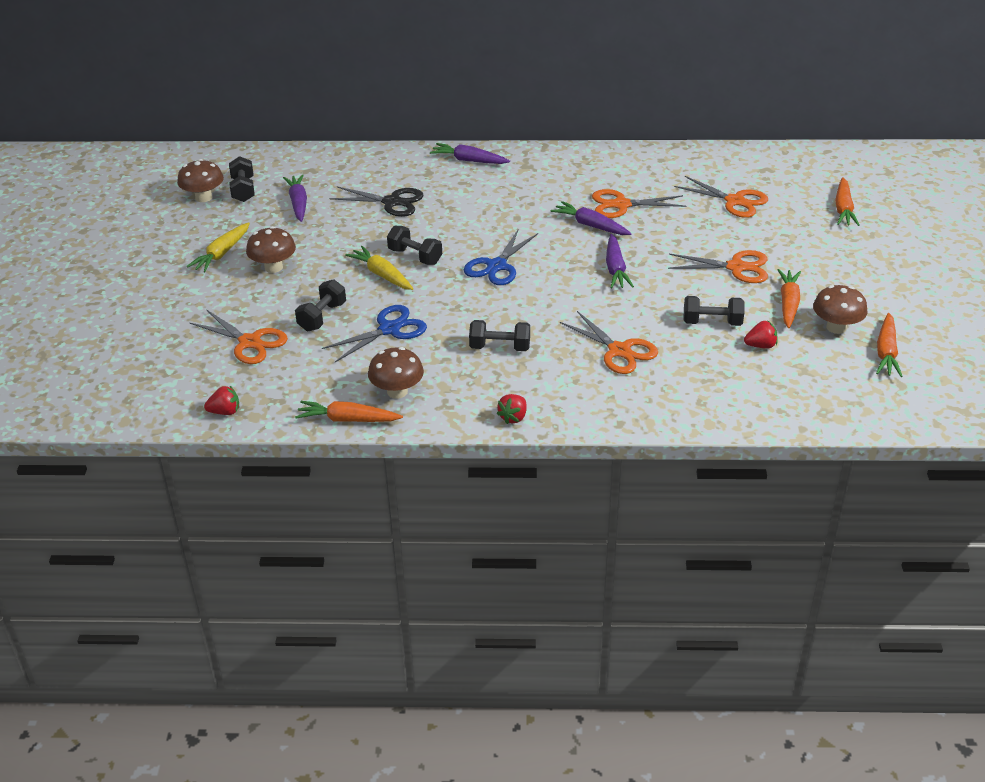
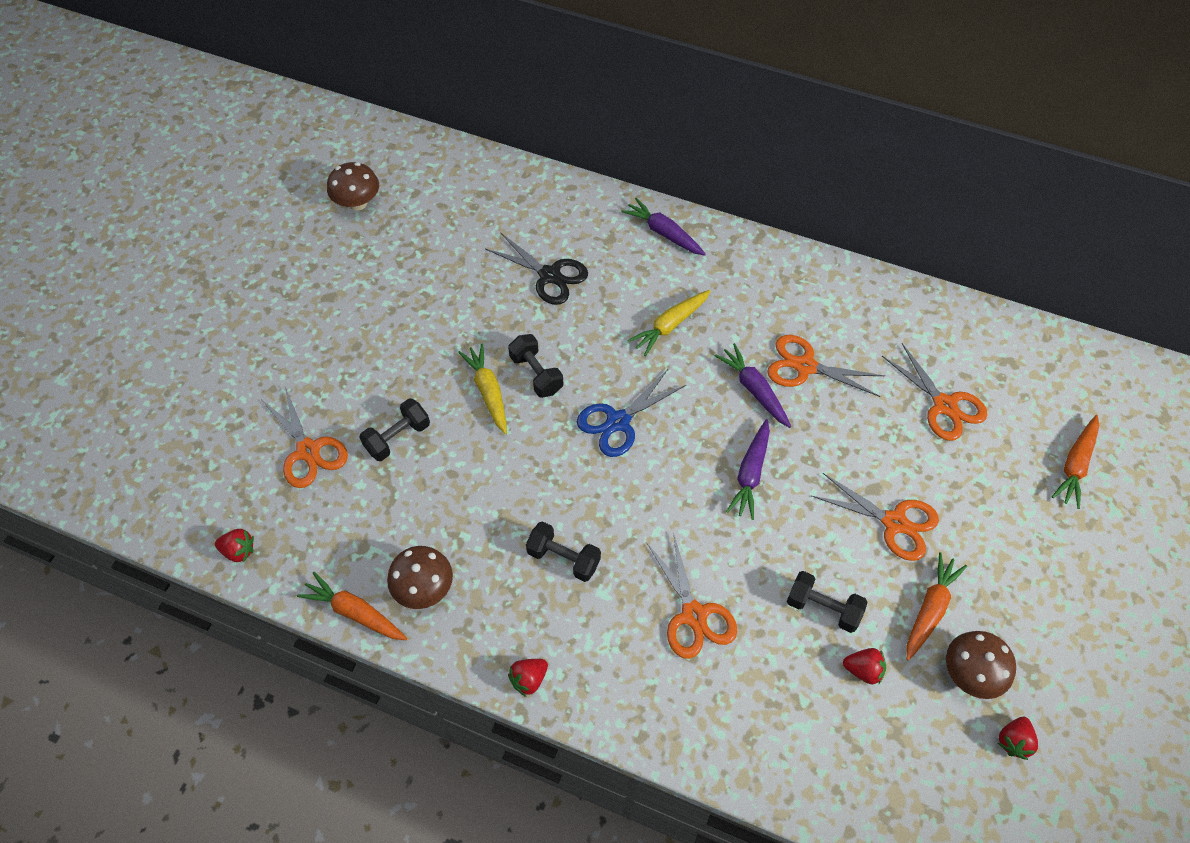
camera: 20 degrees right, 20 degrees up
yellow carrot [187,222,250,272] -> yellow carrot moved to [628,290,711,356]
black dumbbell [229,156,255,202] -> none
brown mushroom [246,226,296,273] -> none
purple carrot [283,174,307,222] -> none
blue scissors [322,305,427,362] -> none
orange carrot [876,313,903,377] -> red strawberry [998,717,1038,760]

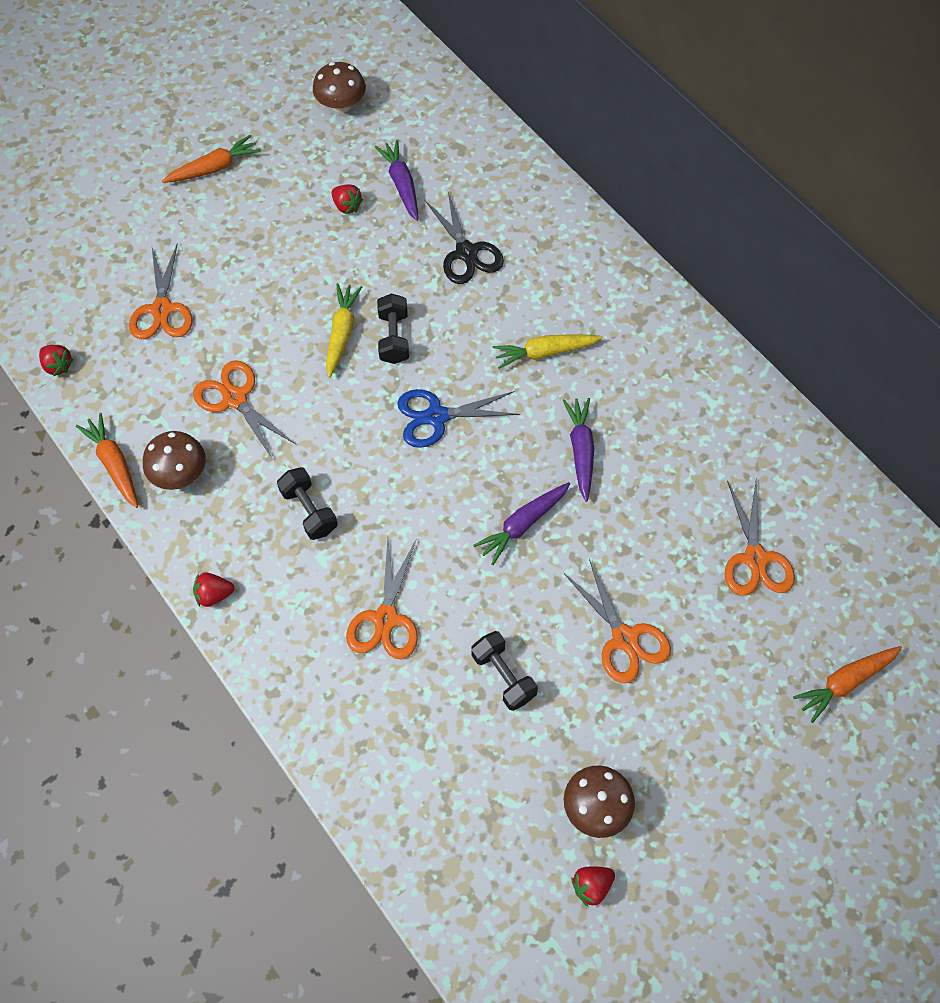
camera: 30 degrees right, 5 degrees up
black dumbbell [359,399,430,461] -> none
purple carrot [621,198,706,256] -> purple carrot moved to [375,140,418,221]
orange scissors [767,335,884,397] -> orange scissors moved to [193,360,295,460]
red strawberry [843,648,886,684] -> red strawberry moved to [331,184,363,214]
orange carrot [906,552,967,660] -> orange carrot moved to [162,135,261,183]

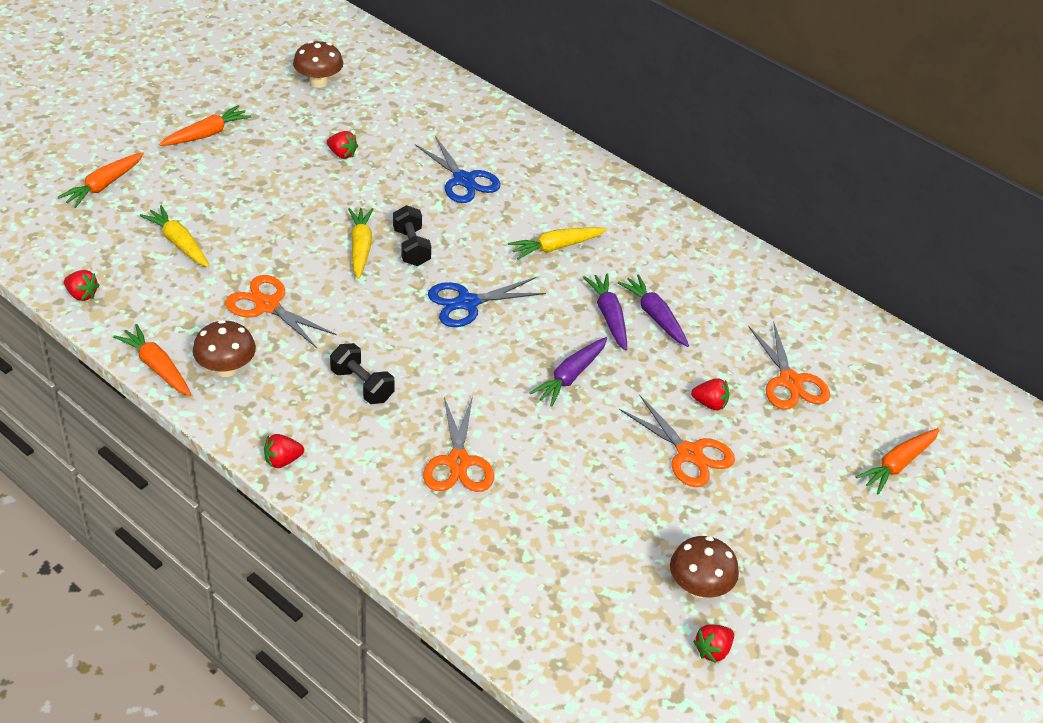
camera: 15 degrees left, 20 degrees down
orange scissors [129,243,193,339] -> yellow carrot [140,205,210,267]
purple carrot [375,140,418,221] -> purple carrot moved to [618,274,689,347]
black scissors [425,192,504,284] -> blue scissors [415,136,501,203]
black dumbbell [471,631,538,711] -> none
none -> orange carrot [58,152,144,208]
none -> red strawberry [691,378,729,410]

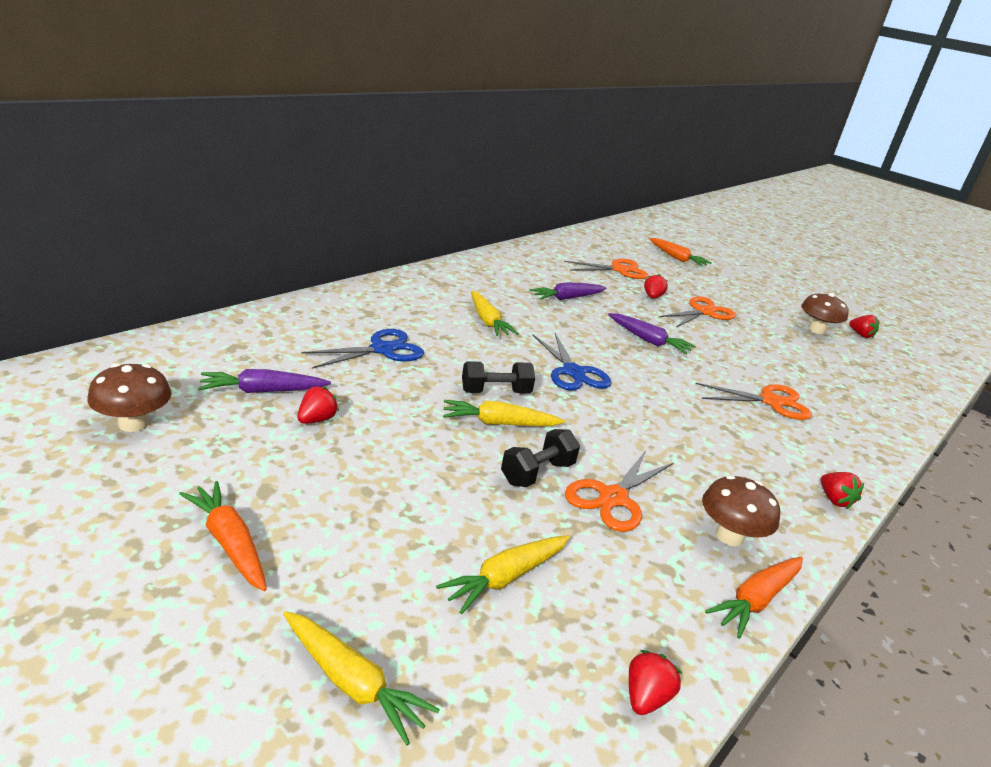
camera: 90 degrees left, 15 degrees down
orange carrot [58,152,144,208] -> yellow carrot [283,611,440,745]
black dumbbell [330,343,394,404] -> black dumbbell moved to [501,429,580,487]
purple carrot [583,273,627,351] -> purple carrot moved to [198,369,331,393]

